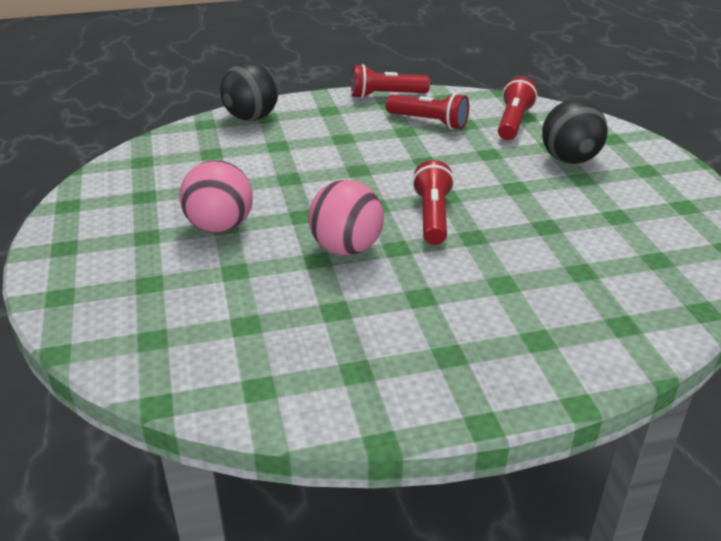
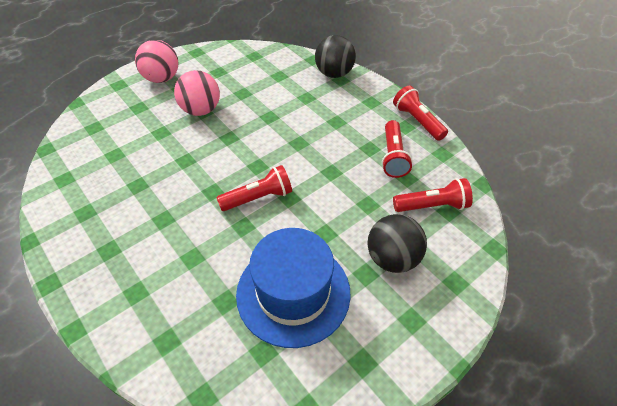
camera: 65 degrees right, 15 degrees up
pink ball [308,180,384,255] -> pink ball moved to [135,40,178,83]
none -> blue hat [236,228,351,348]

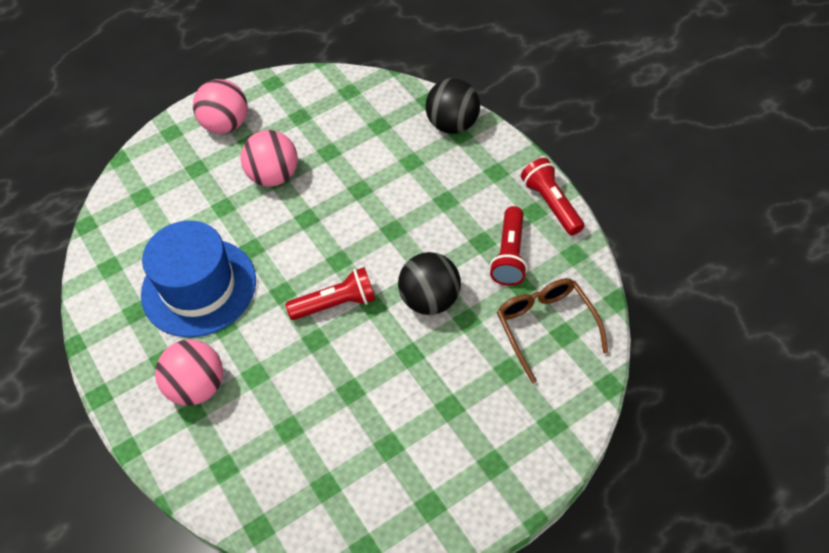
camera: 10 degrees right, 5 degrees up
blue hat [236,228,351,348] -> blue hat moved to [141,220,256,337]
black ball [367,214,427,273] -> black ball moved to [398,252,461,315]
red flashlight [393,178,473,212] -> brown glasses [497,278,608,383]
none -> pink ball [155,340,223,406]

